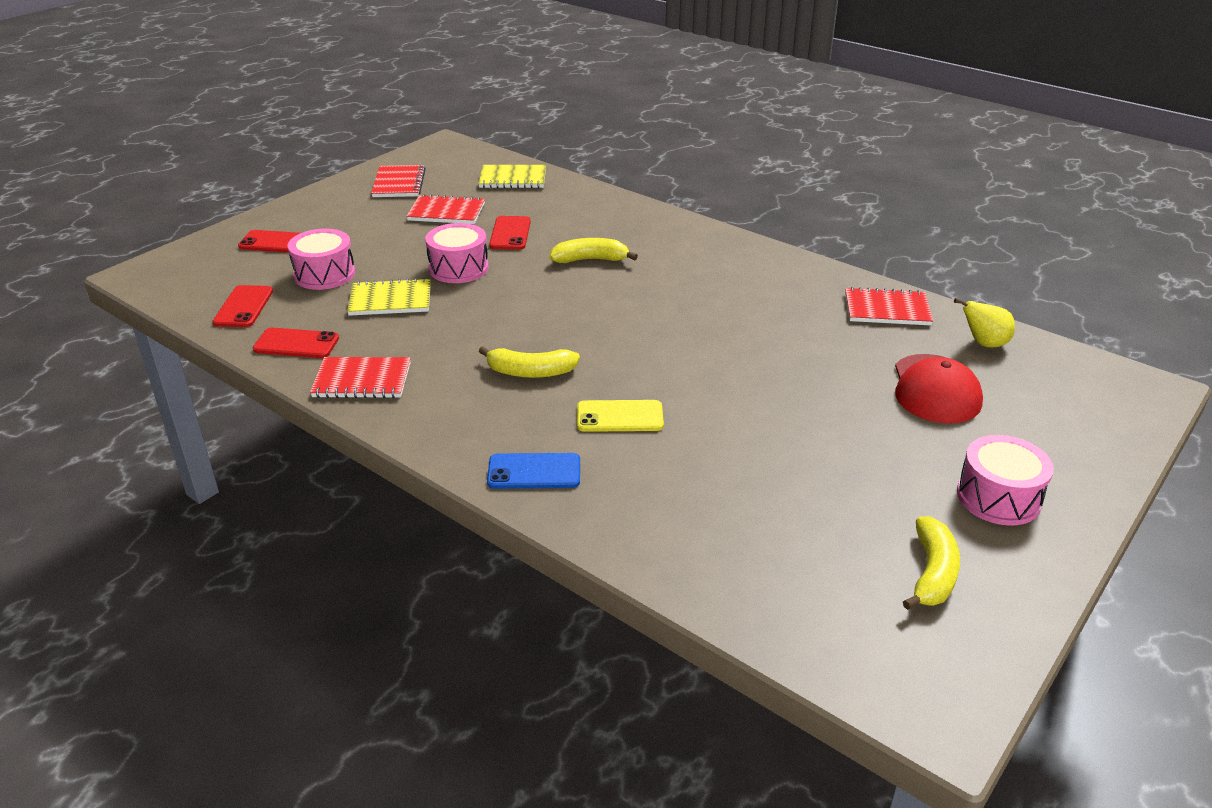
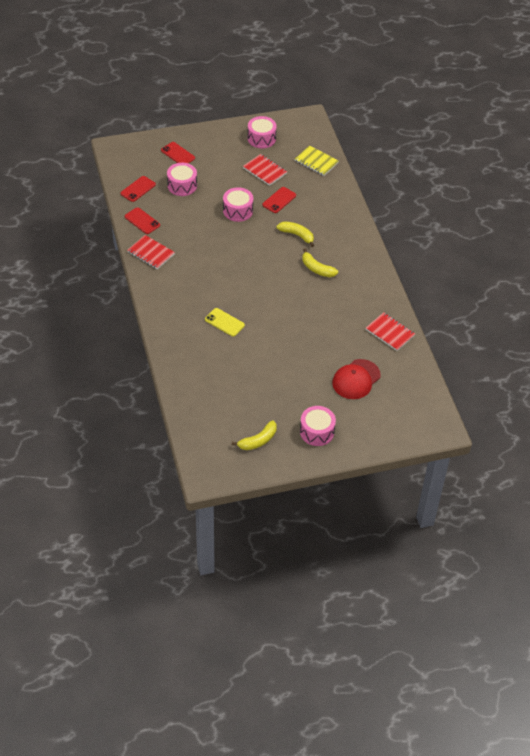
camera: 35 degrees right, 15 degrees up
yellow notebook [347,278,431,316] -> none
red notebook [371,165,426,197] -> pink drum [248,116,277,148]
yellow banana [479,346,580,378] -> yellow banana moved to [302,248,338,277]
blue phone [487,453,580,489] -> none
yellow pear [954,298,1015,348] -> none

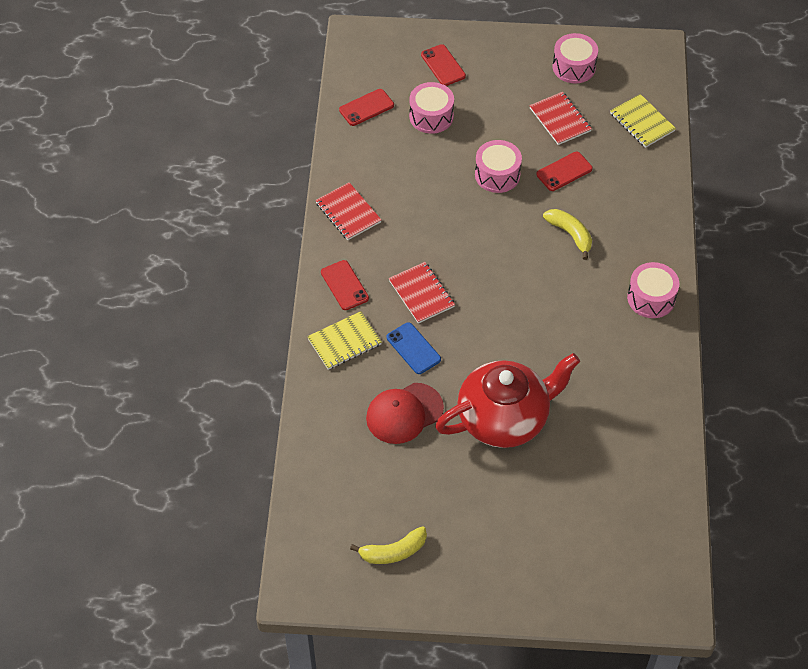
camera: 20 degrees right, 5 degrees up
red phone [125,207,160,234] -> red phone moved to [321,260,369,310]
yellow phone [205,308,245,337] -> blue phone [387,322,441,374]
pink drum [300,406,336,446] -> pink drum moved to [627,262,679,318]
yellow banana [302,248,338,277] -> none
red cap [332,359,381,399] -> red cap moved to [366,383,444,444]
red notebook [366,312,415,351] -> red notebook moved to [389,262,455,324]
none -> yellow notebook [307,311,382,370]
none -> red teapot [435,353,580,448]

